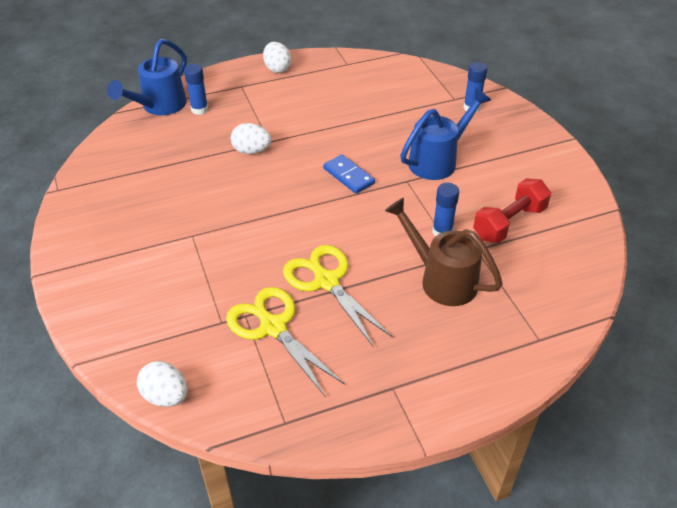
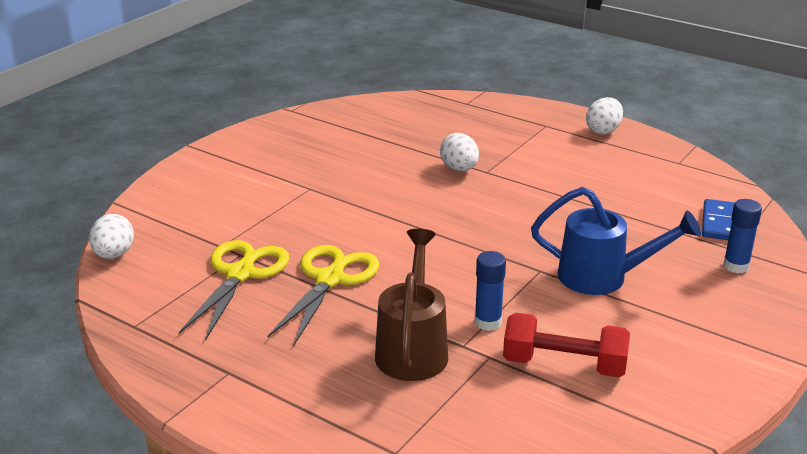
camera: 55 degrees right, 15 degrees down
blue watering can [107,39,187,115] -> none
blue glue stick [184,64,208,115] -> none
blue domino [323,155,375,194] -> blue domino moved to [702,199,735,240]

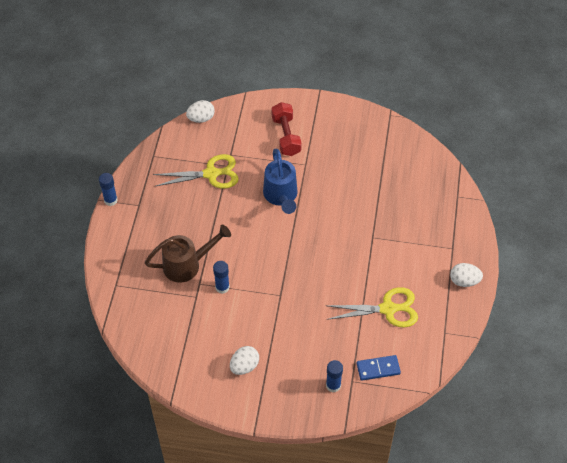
camera: 65 degrees right, 25 degrees up
yellow scissors [267,245,379,345] -> yellow scissors moved to [325,287,418,327]
white egg [440,133,479,171] -> white egg moved to [230,346,259,375]
red dumbbell [503,313,630,377] -> red dumbbell moved to [271,102,302,156]
blue watering can [531,187,701,295] -> blue watering can moved to [263,148,298,214]
none -> blue glue stick [99,173,118,206]

